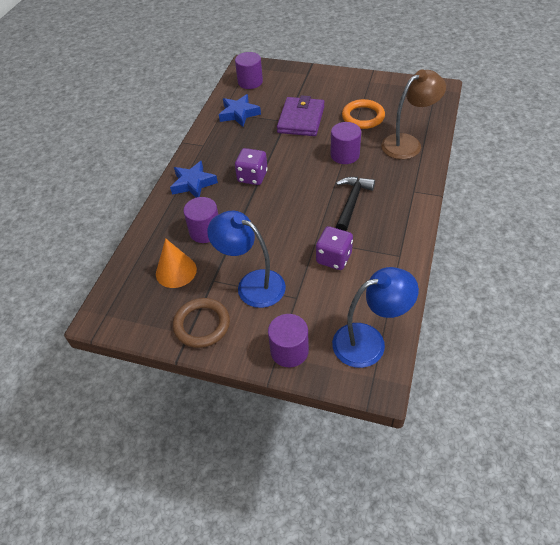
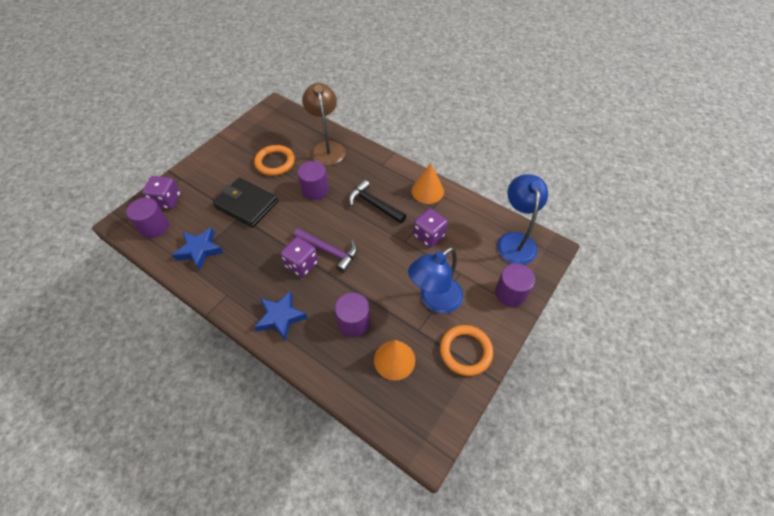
camera: 75 degrees left, 5 degrees up
brown ring [173,298,230,348] -> orange ring [440,325,493,376]
purple wallet [277,95,324,136] -> black wallet [213,178,278,227]
none -> purple dice [142,176,181,209]
none -> purple hammer [294,228,357,273]
none -> orange cone [412,163,444,204]

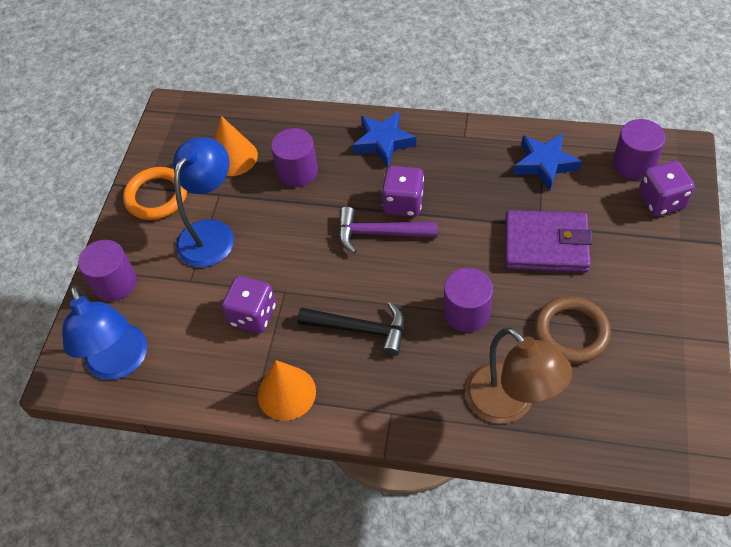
camera: 160 degrees right, 0 degrees up
black wallet [213,178,278,227] -> purple wallet [505,210,593,273]
orange ring [254,145,295,176] -> brown ring [534,296,611,363]

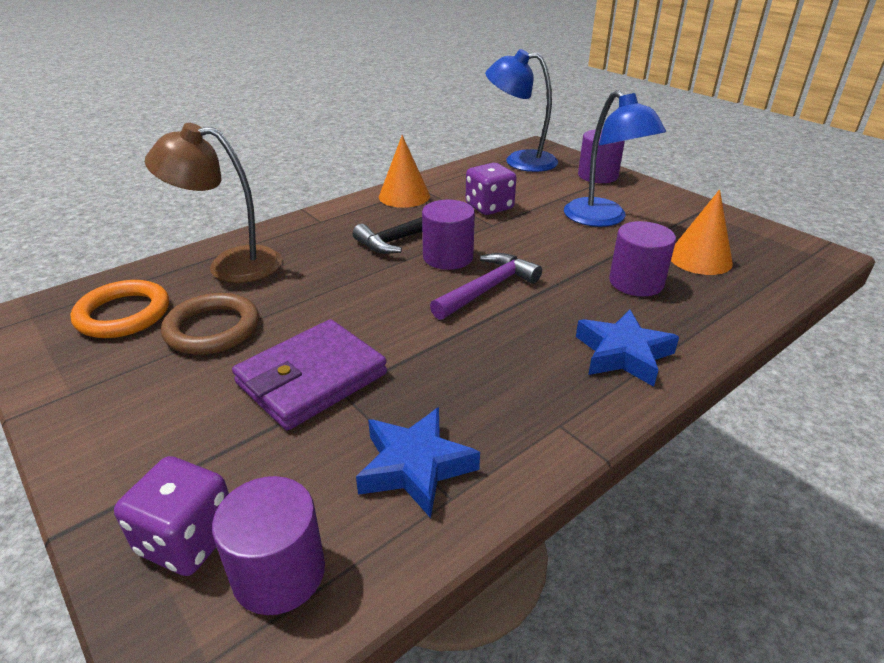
camera: 125 degrees right, 20 degrees down
orange ring [123,167,187,220] -> orange ring moved to [71,280,169,338]
purple dice [381,166,424,217] -> none
purple cylinder [443,268,493,332] -> purple cylinder moved to [422,200,475,270]

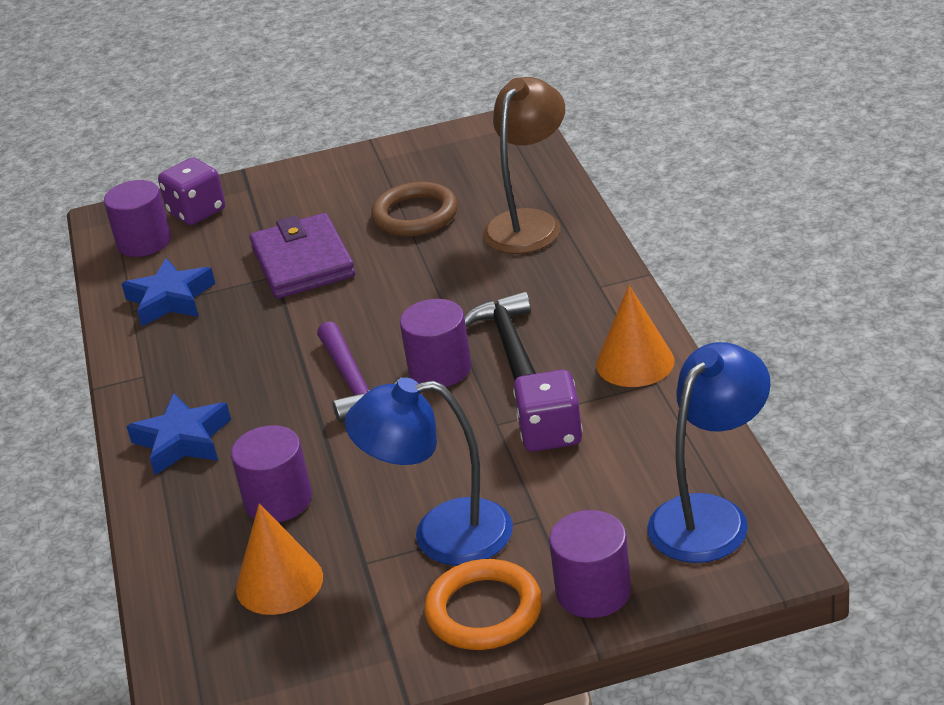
camera: 120 degrees right, 0 degrees up
orange ring [71,280,169,338] -> orange ring moved to [424,559,542,650]

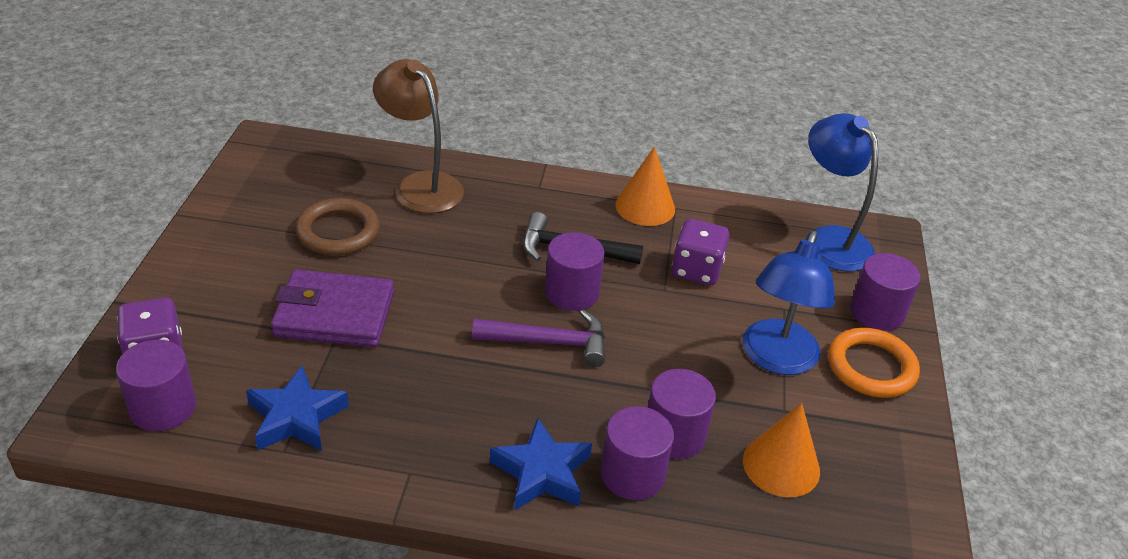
camera: 75 degrees left, 5 degrees up
none -> purple cylinder [601,406,674,500]

